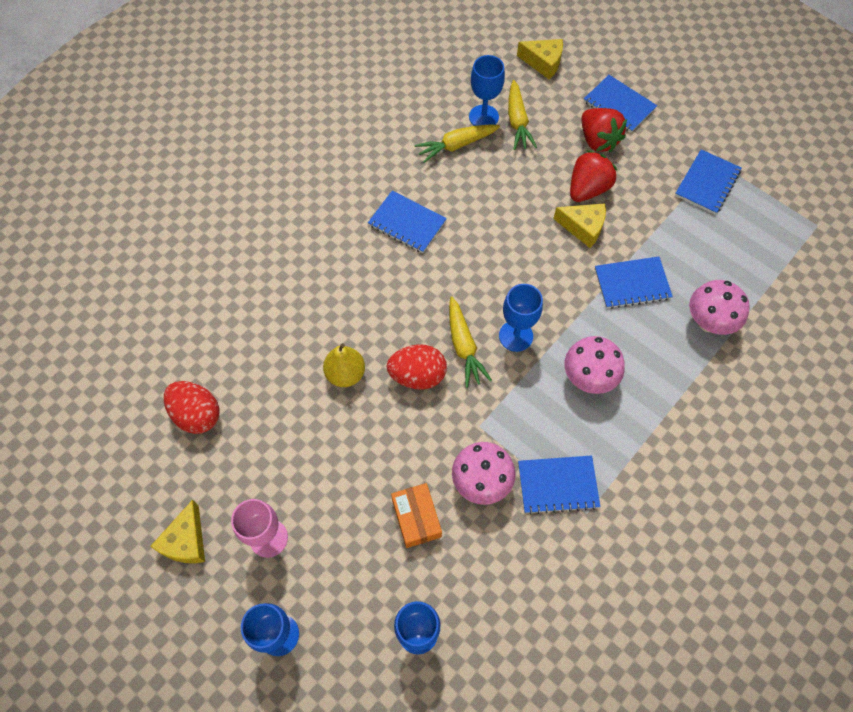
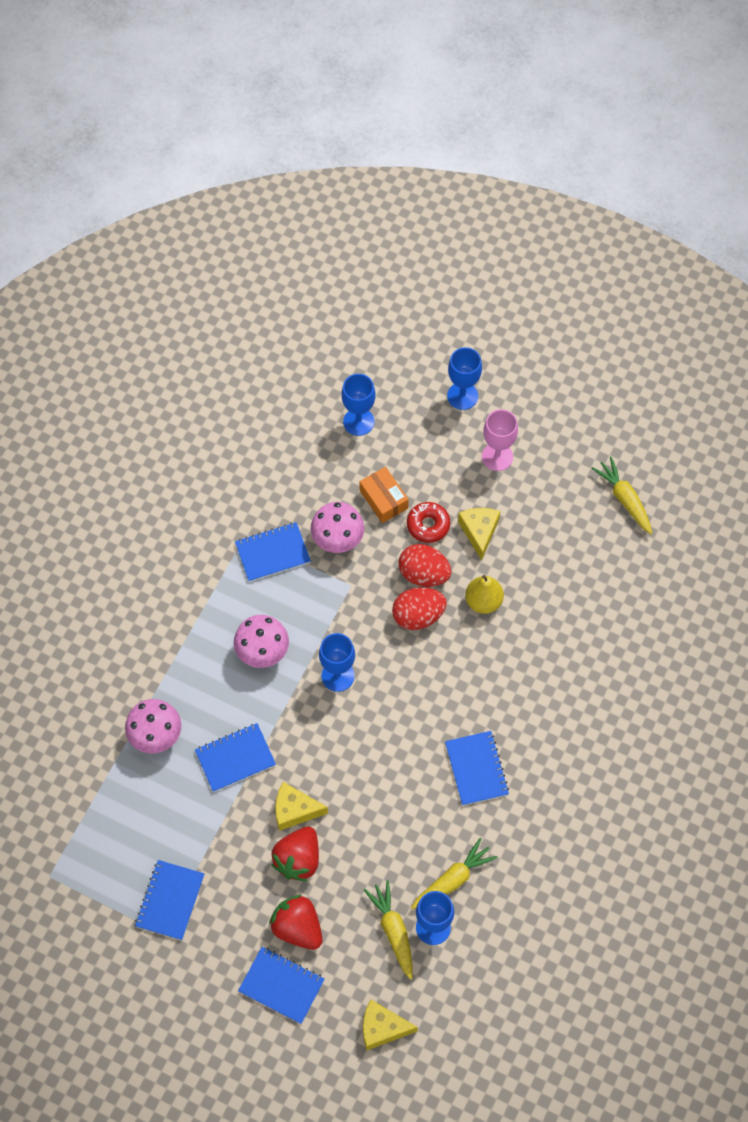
camera: 165 degrees right, 0 degrees up
yellow cheese [150,500,205,563] -> yellow cheese moved to [458,508,500,561]
red egg [164,381,219,434] -> red egg moved to [399,544,452,587]
blue notebook [368,191,447,253] -> blue notebook turned 60 degrees clockwise [445,731,509,806]
yellow carrot [449,296,492,388] -> yellow carrot moved to [591,457,652,534]
none -> red donut [407,502,450,543]

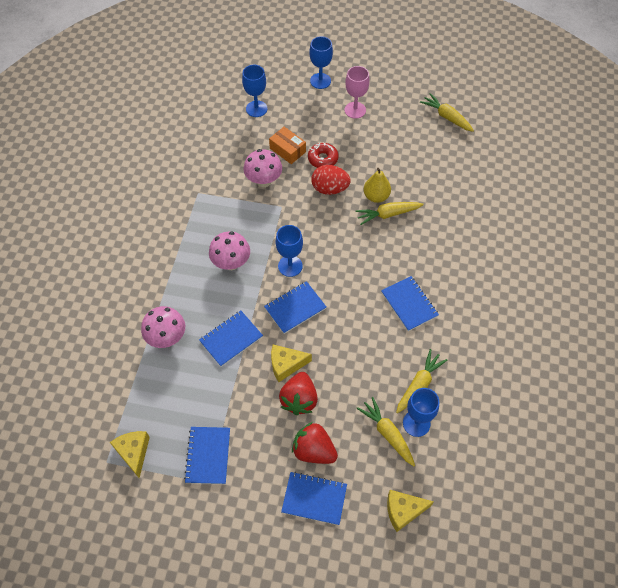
camera: 15 degrees left, 5 degrees down
blue notebook [235,522,311,582] -> blue notebook moved to [264,281,326,334]
red egg [392,587,447,630] -> none
yellow cheese [458,508,500,561] -> yellow cheese moved to [110,431,150,478]
none -> yellow carrot [355,202,424,225]

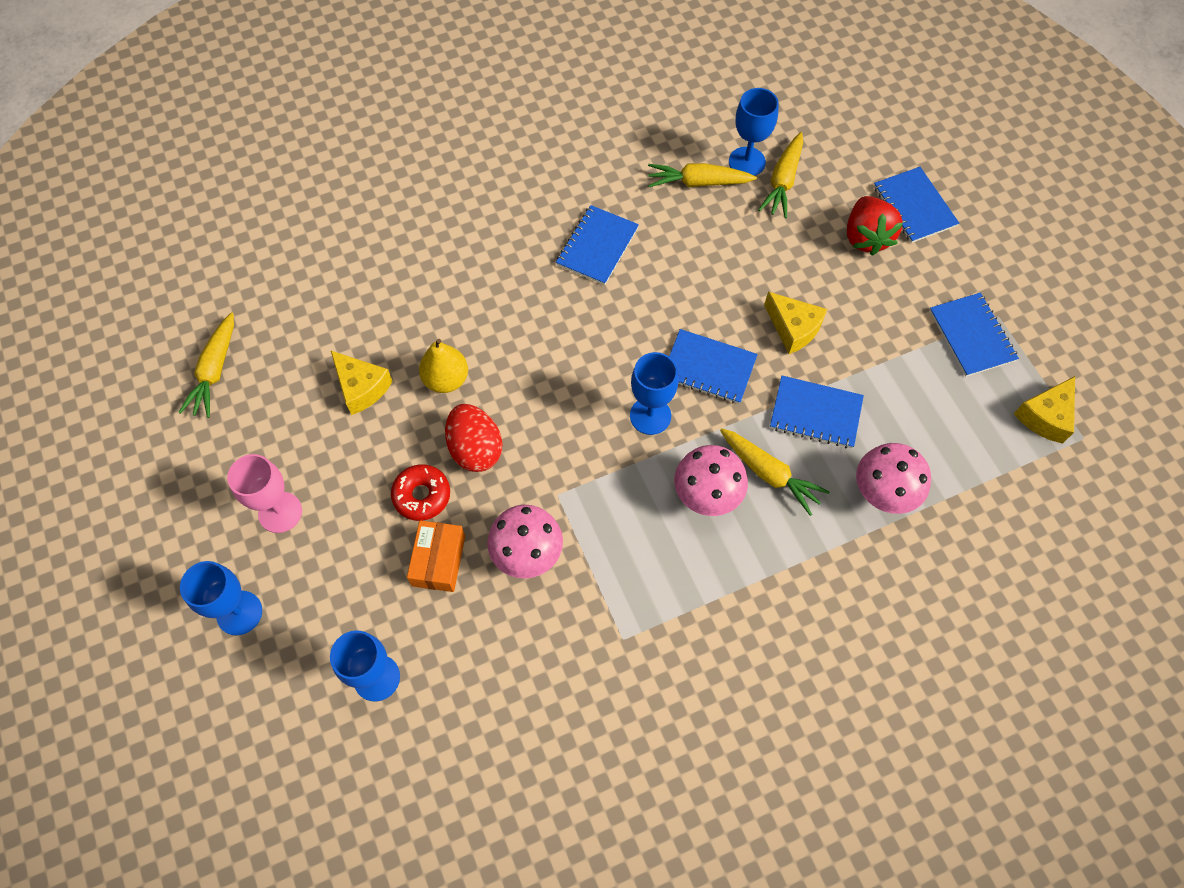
camera: 125 degrees left, 5 degrees up
blue notebook [184,427,230,484] -> blue notebook turned 75 degrees counterclockwise [929,292,1019,377]
red strawberry [279,372,318,415] -> none
yellow carrot [355,202,424,225] -> yellow carrot moved to [720,428,829,516]
yellow cheese [387,490,433,532] -> yellow cheese moved to [331,351,393,415]

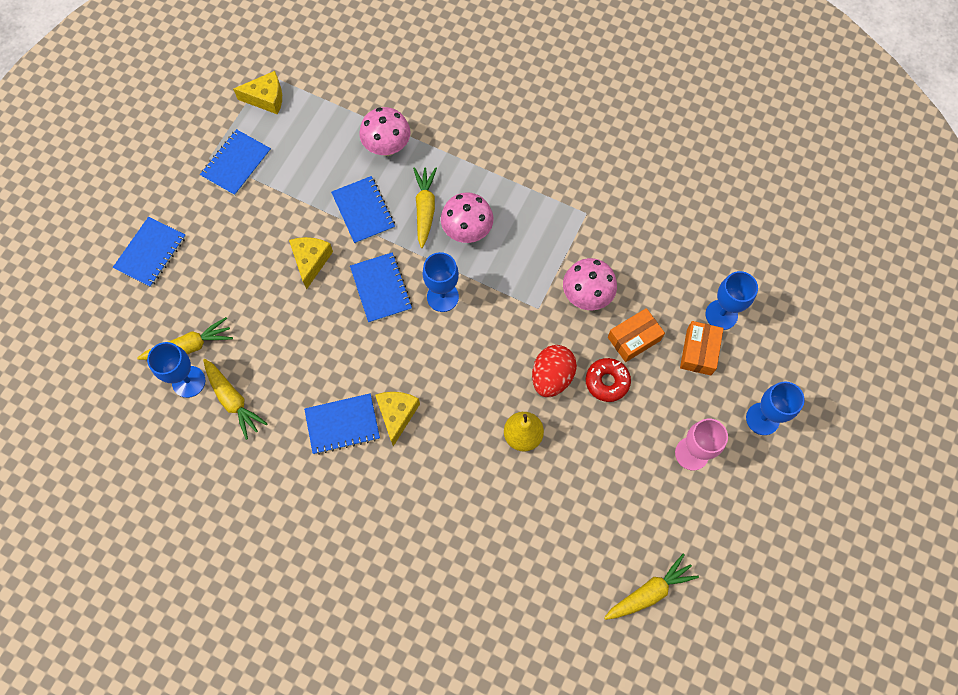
camera: 130 degrees left, 5 degrees up
yellow cheese [331,351,393,415] -> yellow cheese moved to [375,392,420,446]
red strawberry [847,196,903,256] -> none
none -> orange box [680,321,724,375]

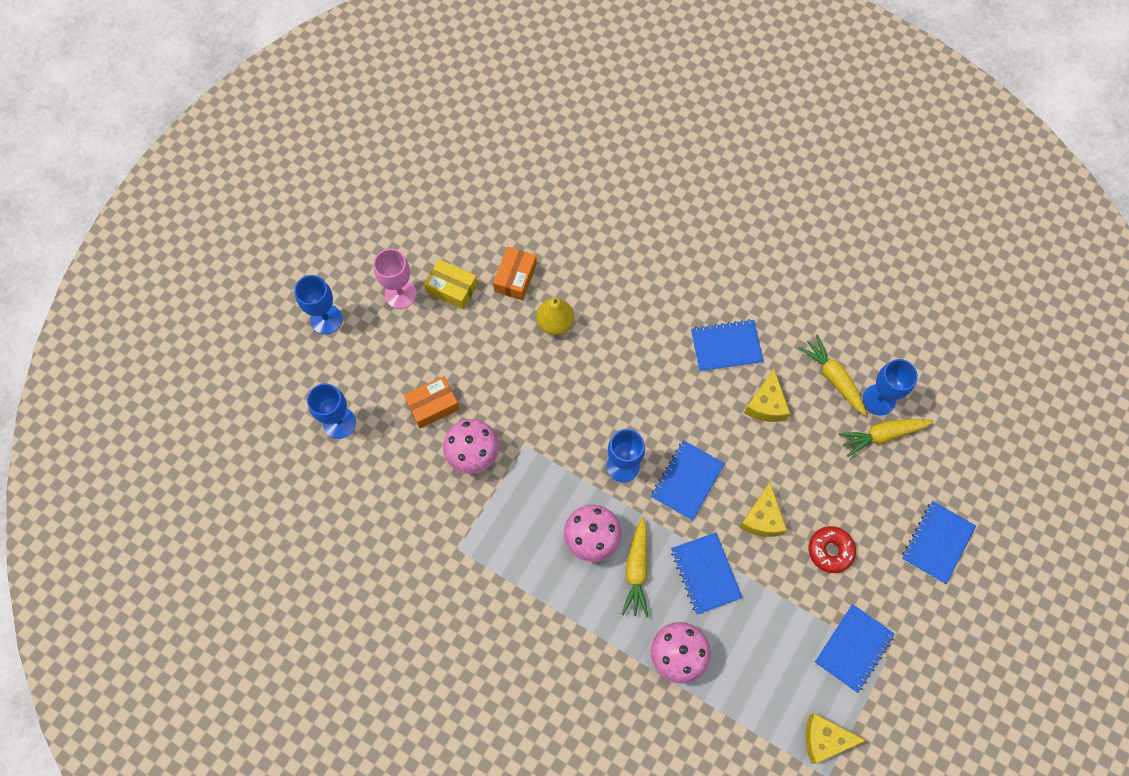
camera: 175 degrees left, 0 degrees up
blue notebook [350,252,412,323] -> blue notebook turned 45 degrees clockwise [651,440,725,520]
yellow cheese [375,392,420,446] -> yellow cheese moved to [744,369,790,422]
red egg [532,345,577,397] -> none
red donut [586,358,631,402] -> red donut moved to [809,526,856,573]
yellow carrot [604,554,699,620] -> none
orange box [680,321,724,375] -> orange box moved to [493,247,537,301]
none -> yellow box [424,259,478,310]

